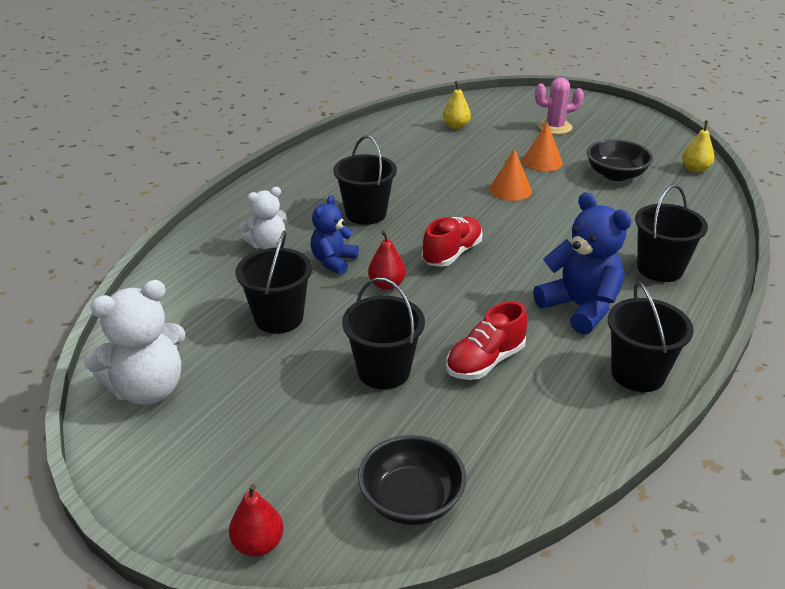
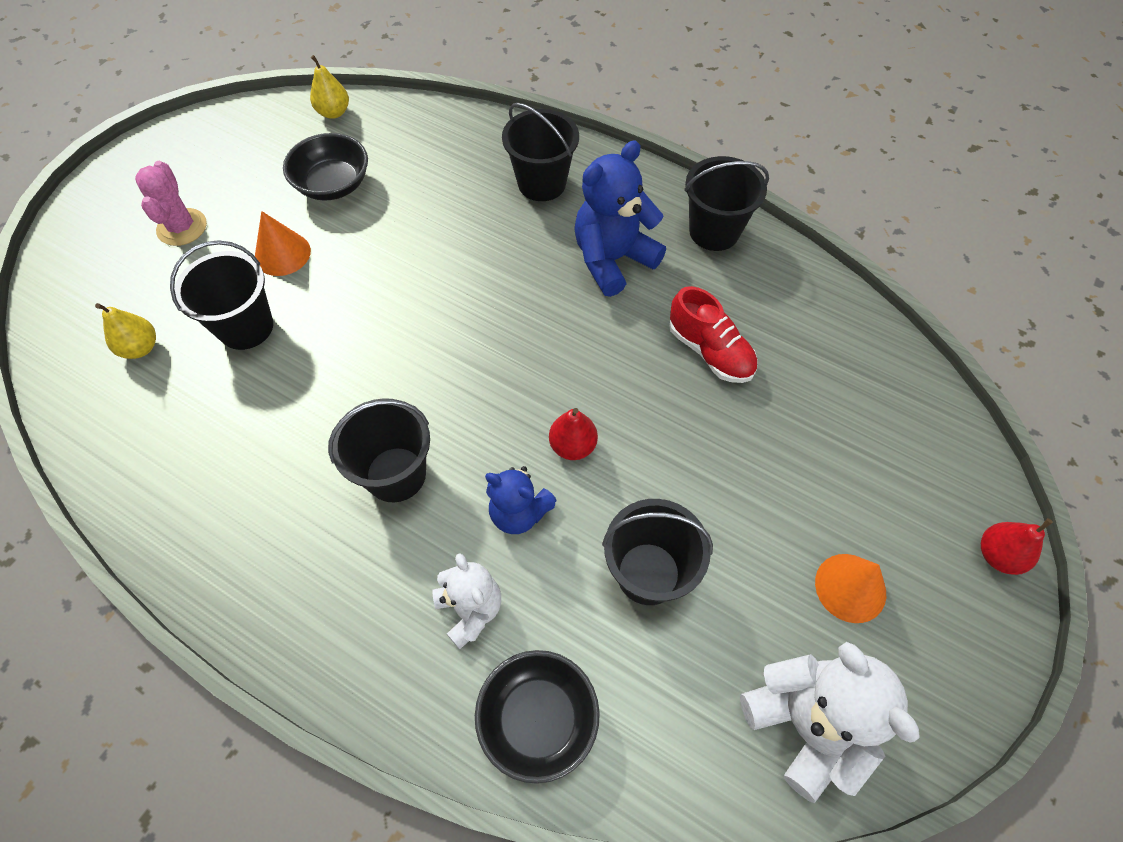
camera: 90 degrees left, 25 degrees up
black bucket [342,277,425,389] -> black bucket moved to [170,240,273,350]
black bowl [358,435,466,525] -> black bowl moved to [475,650,600,784]
red shoe [422,217,483,267] -> none
orange cone [489,149,532,201] -> orange cone moved to [815,554,886,623]

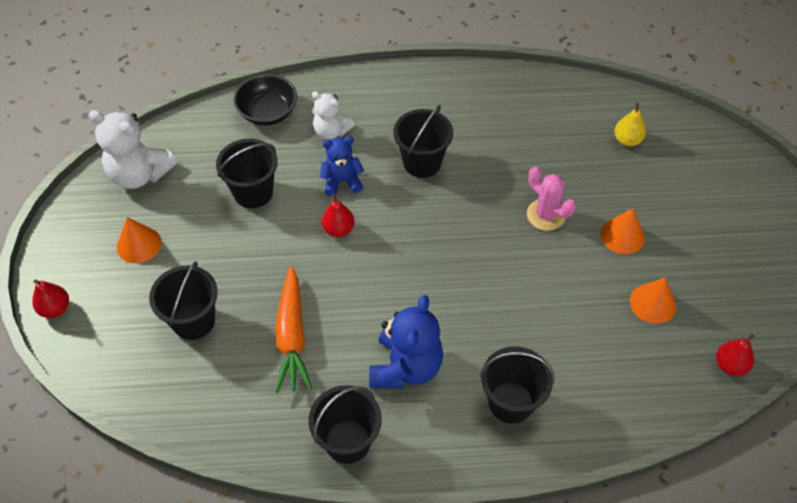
camera: 145 degrees right, 5 degrees down
pink cactus [135,161,207,246] -> pink cactus moved to [527,167,576,231]
black bucket [170,240,273,350] -> black bucket moved to [149,261,218,340]
black bowl [283,133,368,201] -> orange cone [630,278,676,324]
yellow pear [310,55,349,119] -> red pear [716,334,754,376]
red shoe [669,286,758,383] -> orange carrot [275,266,312,393]

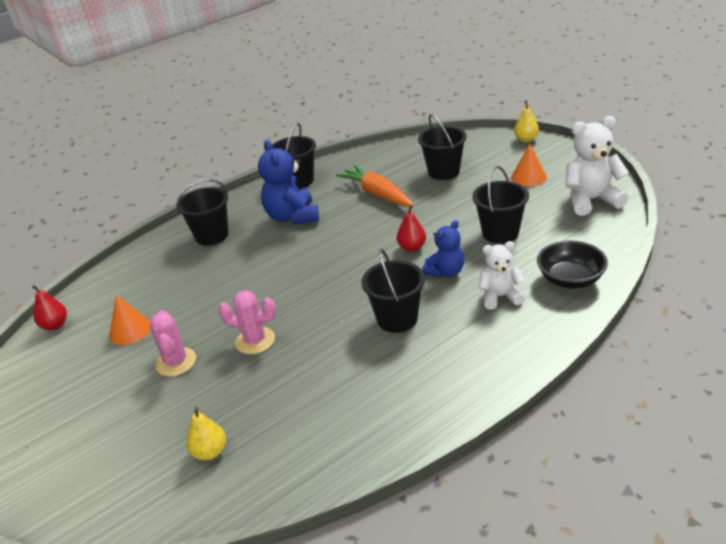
camera: 150 degrees right, 20 degrees down
red pear [32,279,69,318] -> yellow pear [514,100,539,142]
orange cone [601,208,645,254] -> pink cactus [149,310,196,376]

